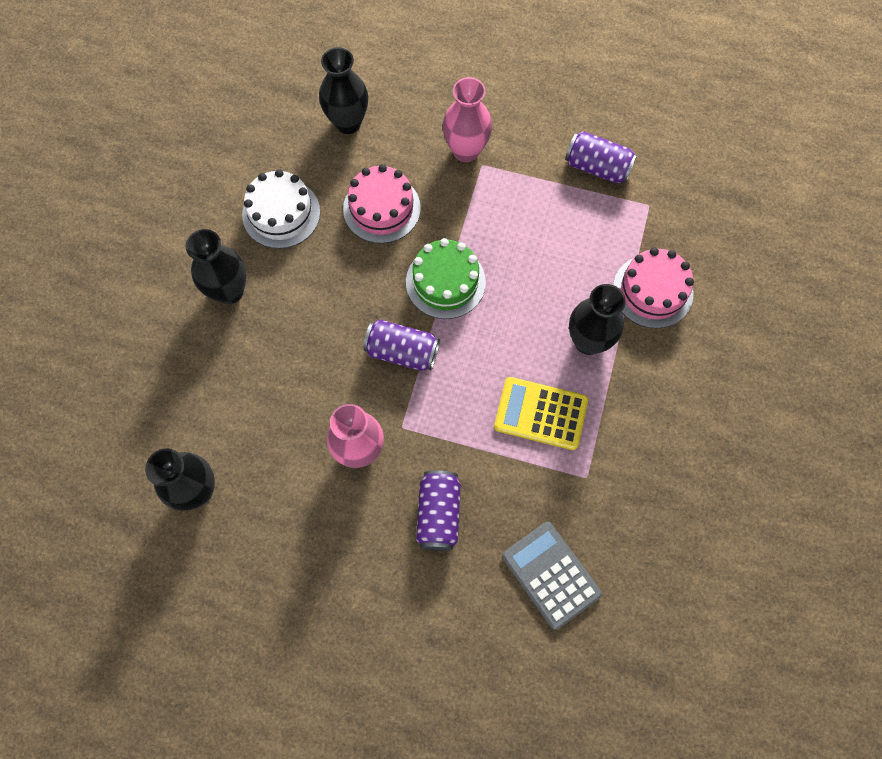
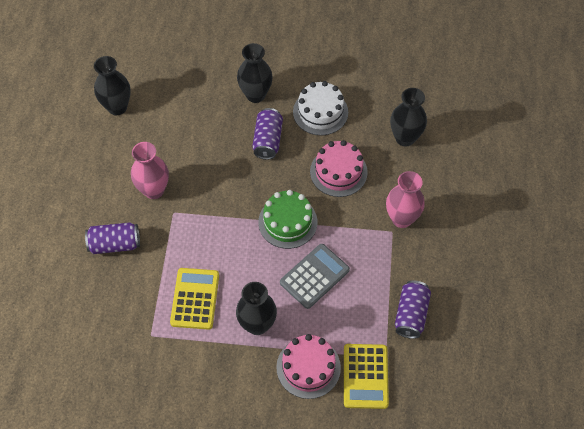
camera: 80 degrees right, 10 degrees down
purple can [363,319,440,371] -> purple can moved to [252,108,283,160]
grey calculator [502,522,602,629] -> grey calculator moved to [280,244,350,309]
none -> yellow calculator [344,344,389,409]

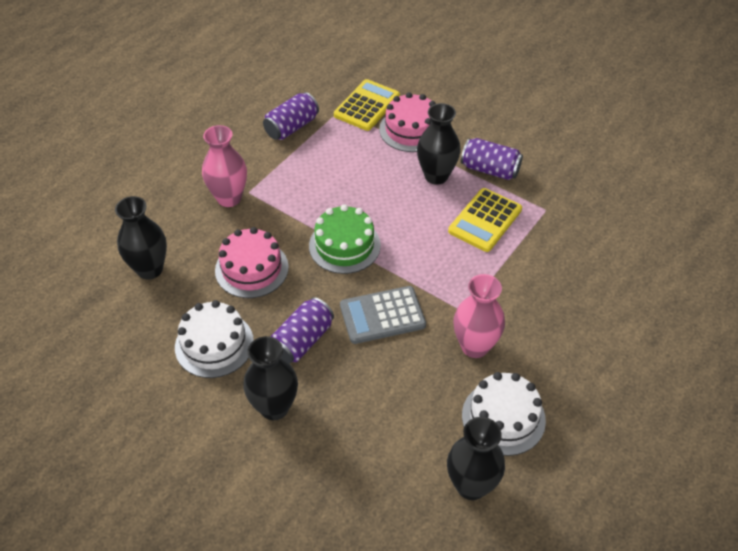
camera: 150 degrees left, 10 degrees down
purple can [85,222,140,254] -> purple can moved to [461,138,523,180]
grey calculator [280,244,350,309] -> grey calculator moved to [340,286,426,344]
none -> white cake [462,372,546,456]

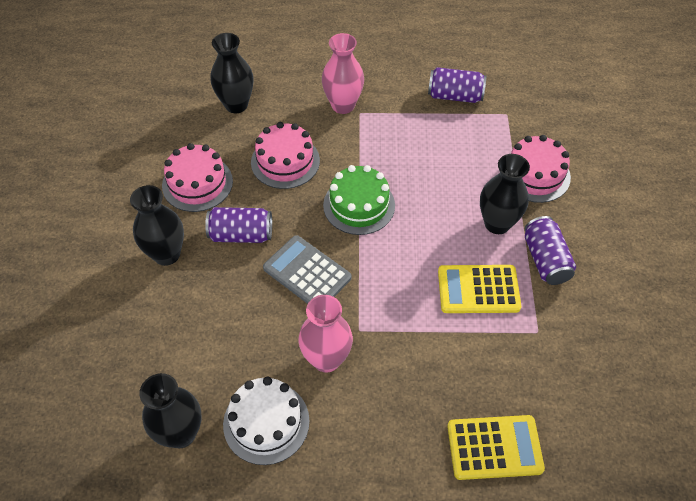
camera: 55 degrees right, 5 degrees up
white cake [175,300,254,378] -> pink cake [162,143,233,212]
yellow calculator [334,79,400,131] -> yellow calculator moved to [447,415,545,480]

